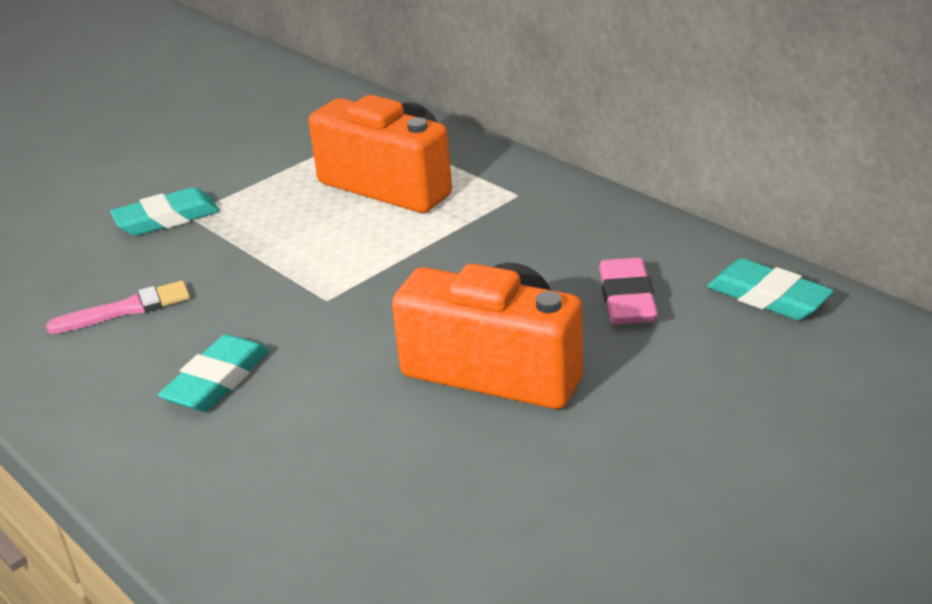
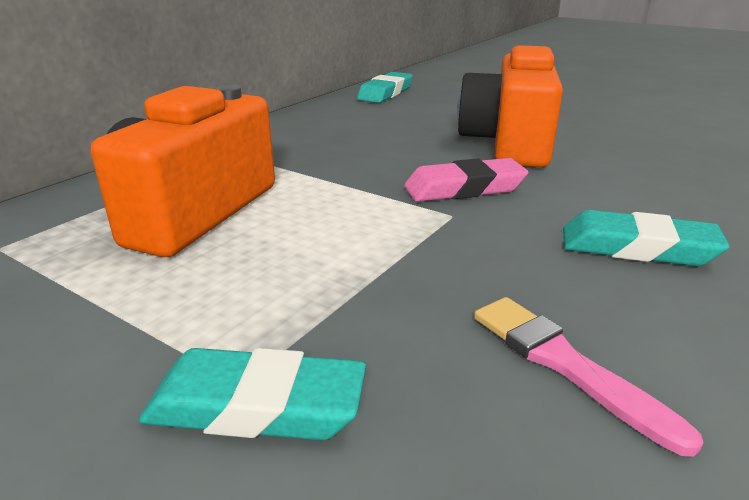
camera: 105 degrees left, 5 degrees down
turquoise eraser [110,187,220,236] -> turquoise eraser turned 45 degrees counterclockwise [139,348,366,441]
pink eraser [599,257,658,324] -> pink eraser moved to [404,158,529,202]

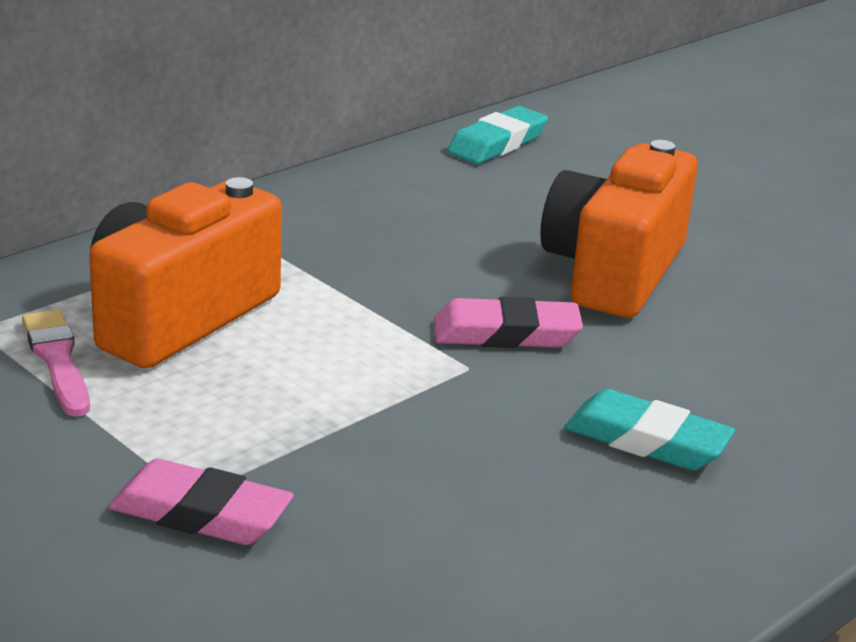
camera: 10 degrees right, 0 degrees up
turquoise eraser [139,348,366,441] -> pink eraser [108,459,294,545]
pink brush [474,297,704,457] -> pink brush moved to [22,310,90,417]

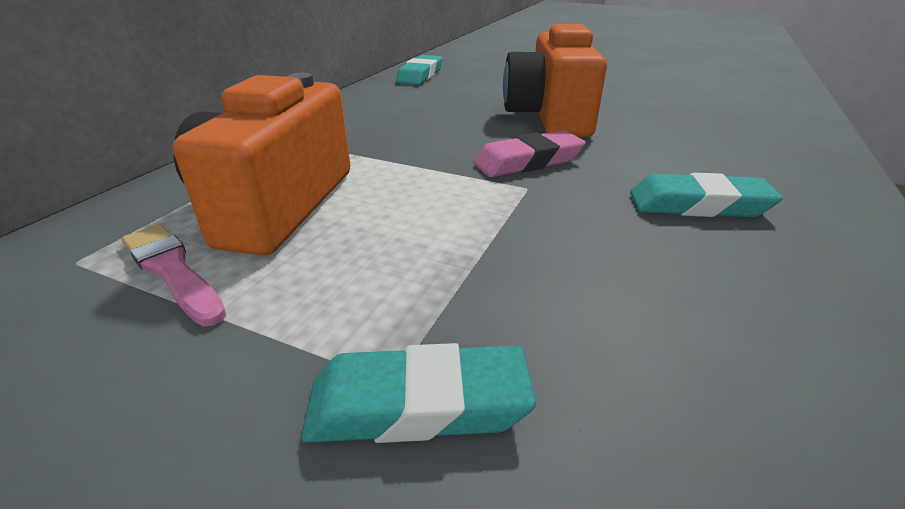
camera: 20 degrees left, 5 degrees up
pink eraser [108,459,294,545] -> turquoise eraser [301,343,536,443]

